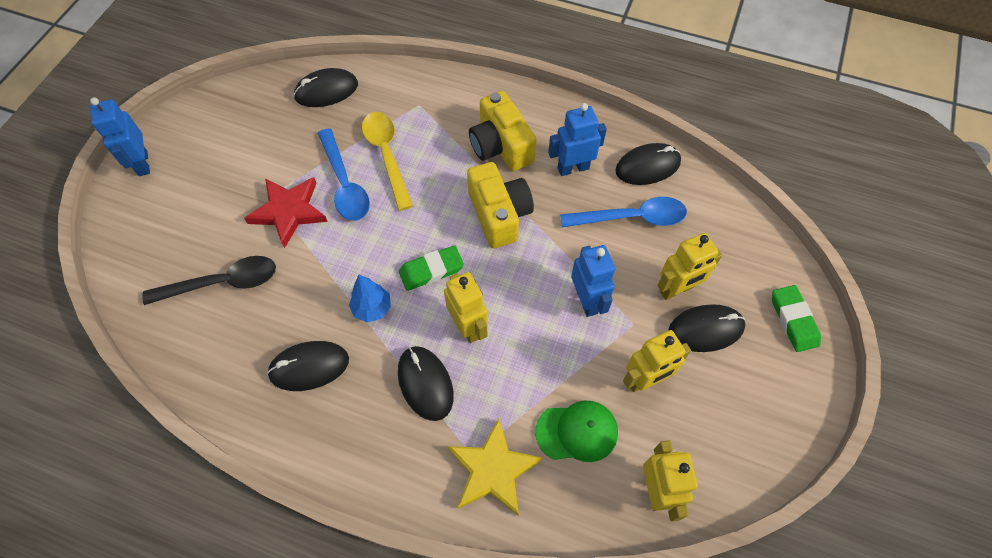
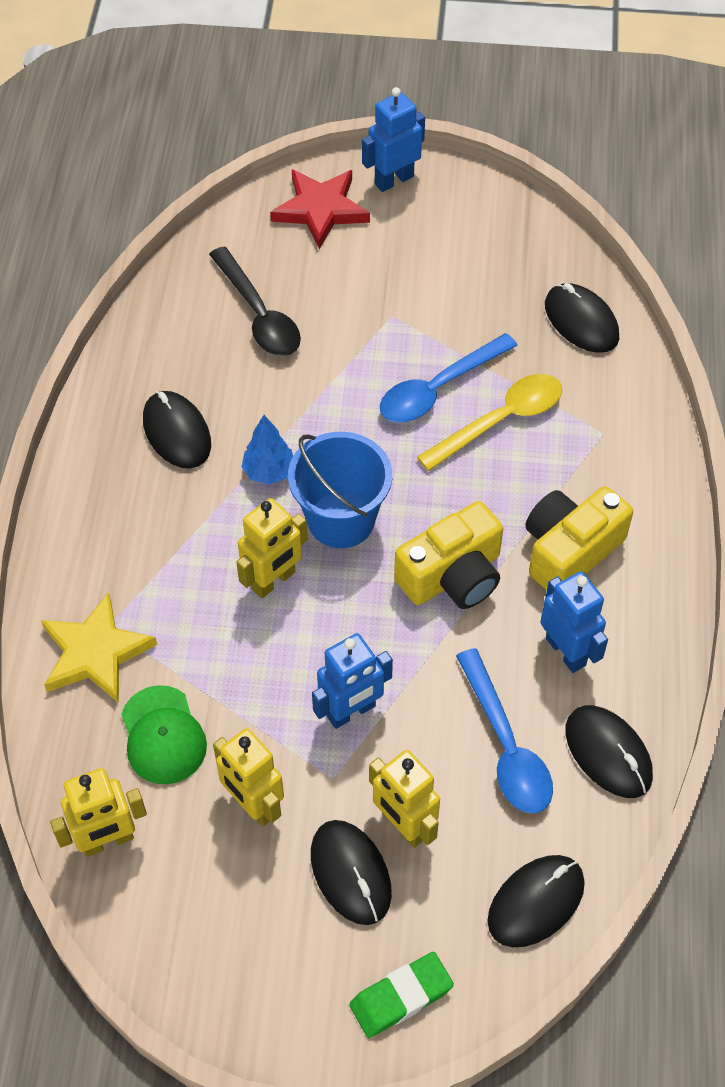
camera: 75 degrees right, 5 degrees down
red star [244,177,328,248] -> red star moved to [270,170,370,249]
black mouse [398,346,454,421] -> black mouse moved to [488,855,585,947]
green eraser [399,245,464,291] -> blue bucket [288,432,392,548]

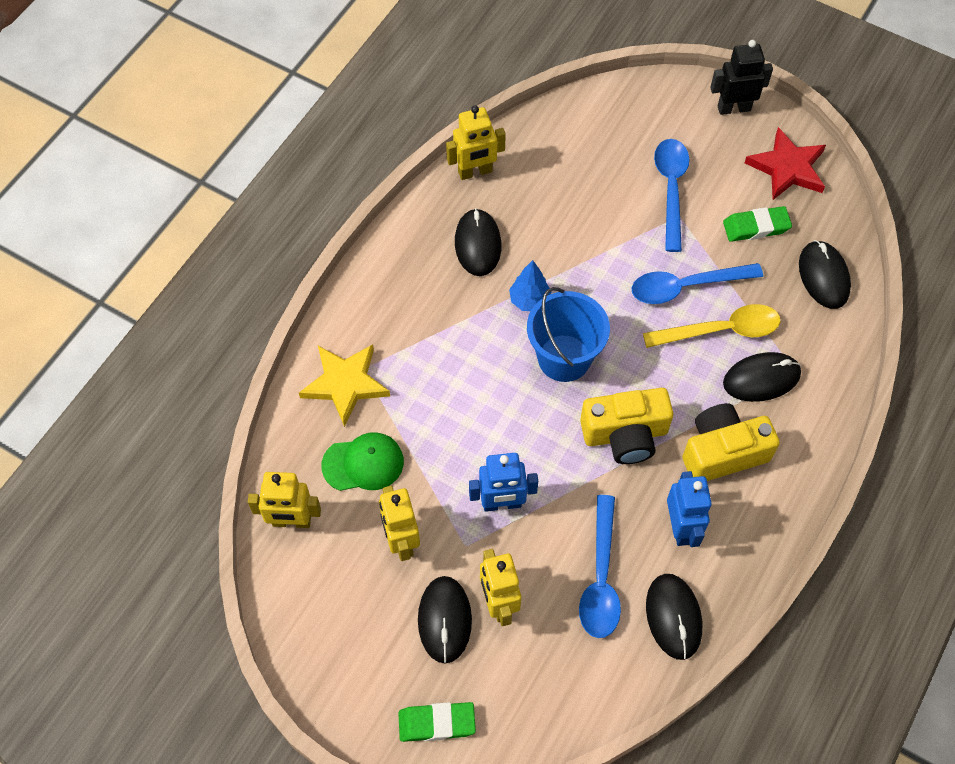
camera: 25 degrees right, 5 degrees up
green cap [121,685,207,784] -> green cap turned 105 degrees counterclockwise [321,432,404,491]
black spoon [209,246,301,356] -> none
yellow robot [236,498,308,599] -> yellow robot moved to [446,105,506,180]
red star [270,170,370,249] -> red star moved to [745,127,826,200]
blue robot [362,87,425,192] -> black robot [710,40,773,115]
black mouse [488,855,585,947] -> black mouse moved to [723,352,801,402]
none -> blue spoon [654,139,689,252]
none -> green eraser [723,206,792,242]

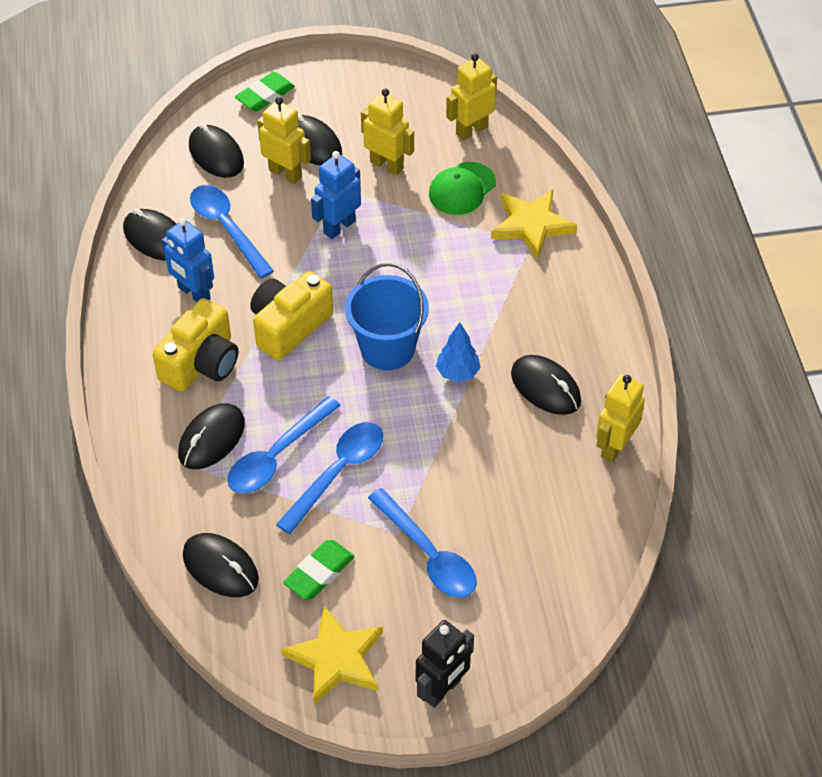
camera: 140 degrees right, 10 degrees down
yellow spoon [643,304,780,348] -> blue spoon [227,396,341,493]
red star [745,127,826,200] -> yellow star [281,606,383,705]
none -> black mouse [189,123,244,178]

